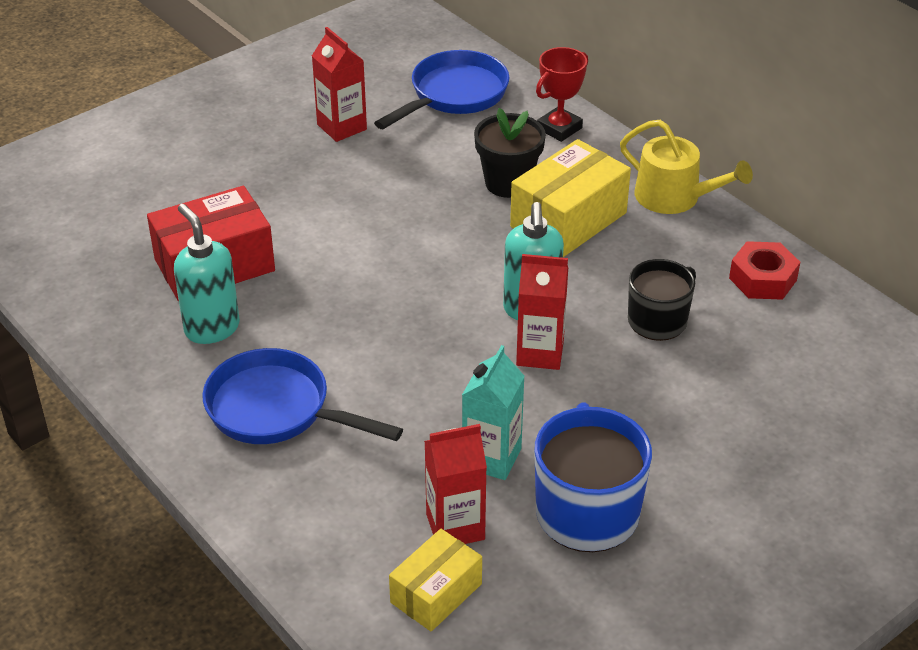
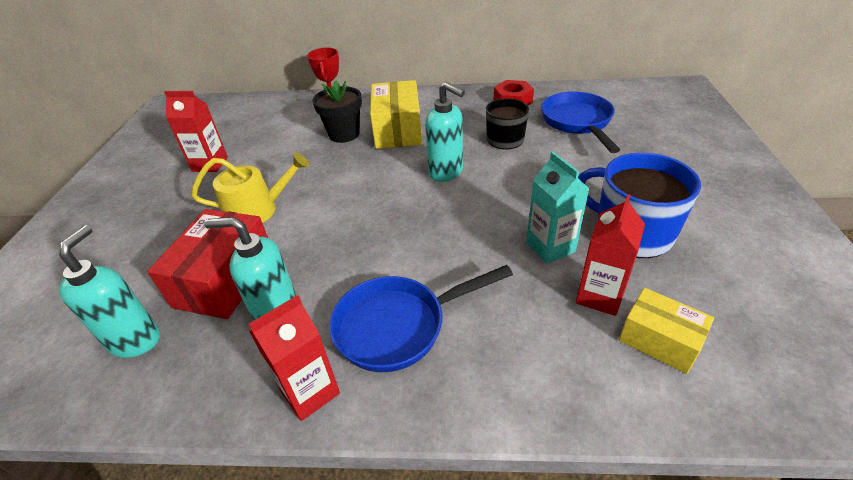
camera: 45 degrees left, 0 degrees up
blue pan [374,50,509,129] -> blue pan moved to [541,92,620,153]
yellow box [389,529,482,631] -> yellow box turned 45 degrees counterclockwise [619,288,714,374]
red carton [516,254,568,370] -> red carton moved to [248,295,340,421]
yellow watering can [620,120,753,214] -> yellow watering can moved to [191,152,309,223]
none -> turquoise soap dispenser [59,225,160,358]

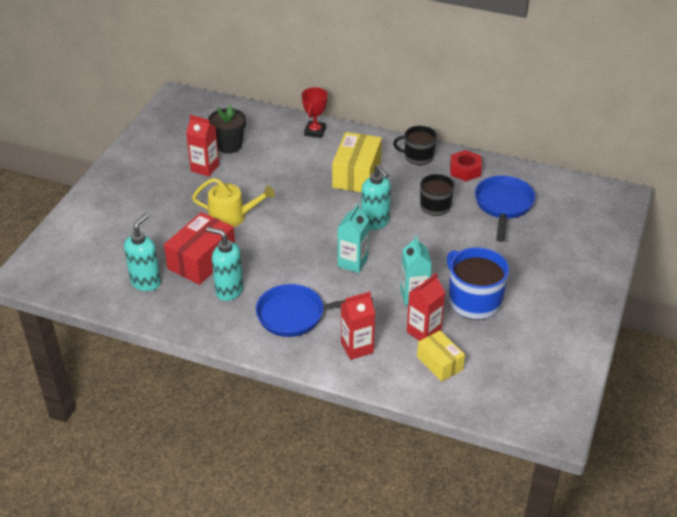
camera: 15 degrees right, 0 degrees up
red carton [248,295,340,421] -> red carton moved to [341,292,375,360]
black flower pot [313,80,362,143] -> black flower pot moved to [208,105,246,154]
none -> turquoise carton [338,204,369,273]
none -> black mug [393,126,437,165]

